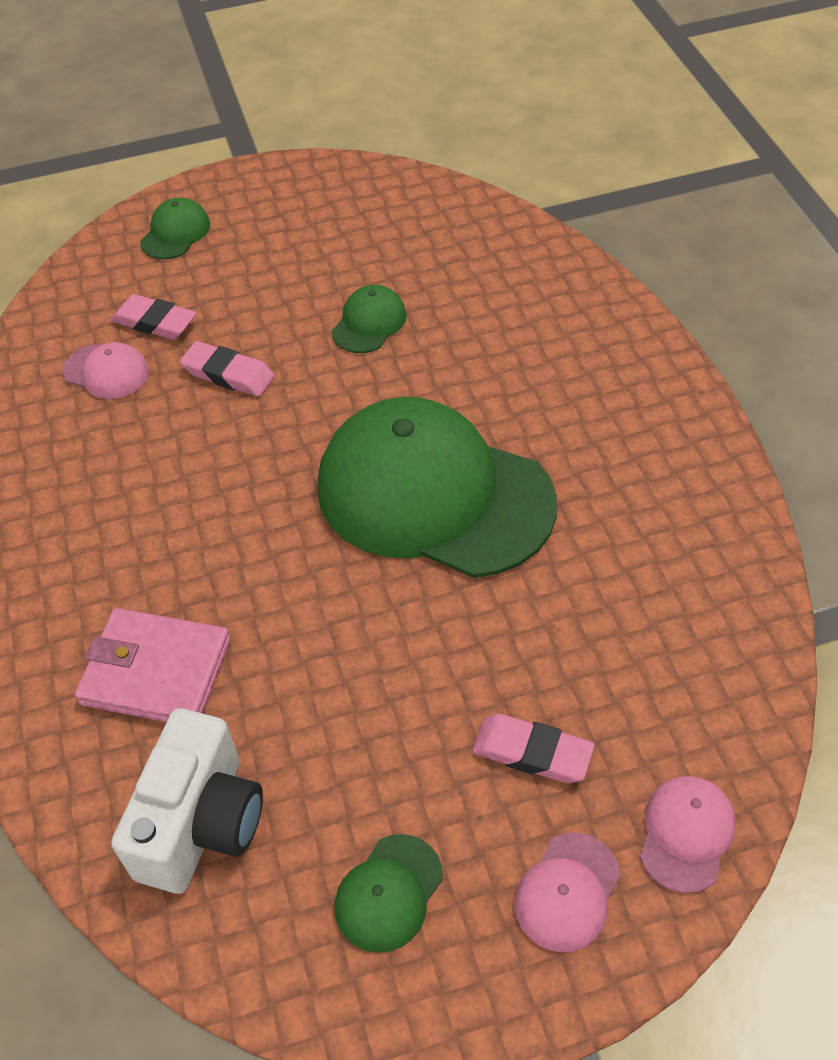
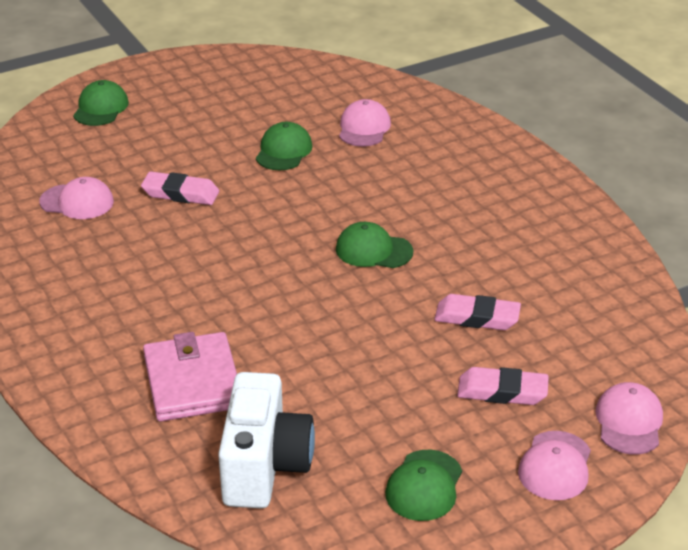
camera: 15 degrees left, 15 degrees down
pink wallet [75,608,231,722] -> pink wallet turned 75 degrees clockwise [143,332,237,422]
pink eraser [111,294,196,340] -> pink eraser moved to [434,294,521,330]
green cap [317,397,557,578] -> green cap [336,222,413,268], size x0.40
none -> pink cap [339,99,391,147]

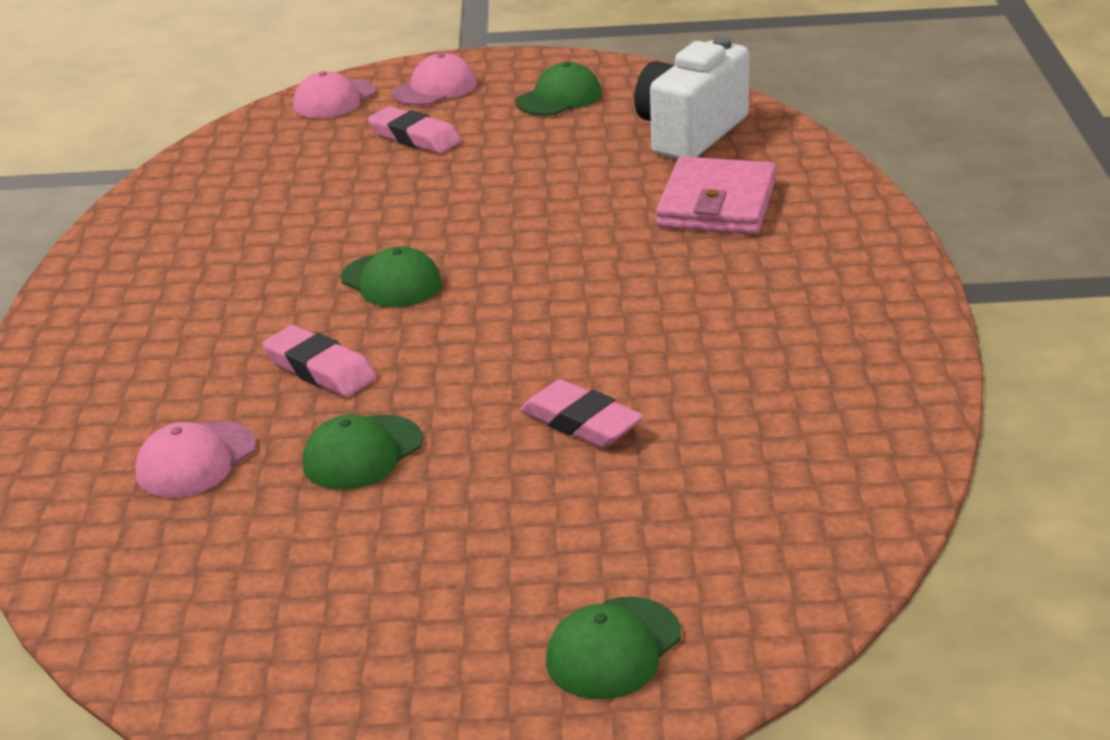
camera: 150 degrees left, 5 degrees down
pink cap [39,177,114,219] -> none
pink eraser [434,294,521,330] -> pink eraser moved to [262,325,377,397]

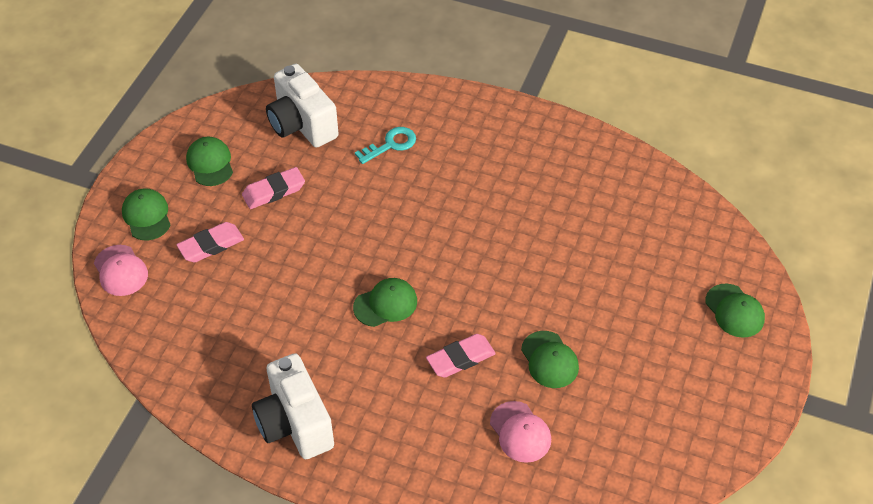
camera: 70 degrees left, 20 degrees up
pink cap [392,53,477,106] -> green cap [122,189,170,240]
pink eraser [520,379,644,448] -> pink eraser moved to [242,167,305,209]
pink wallet [656,156,776,235] -> turquoise key [355,127,416,164]
none -> white camera [252,353,334,459]

